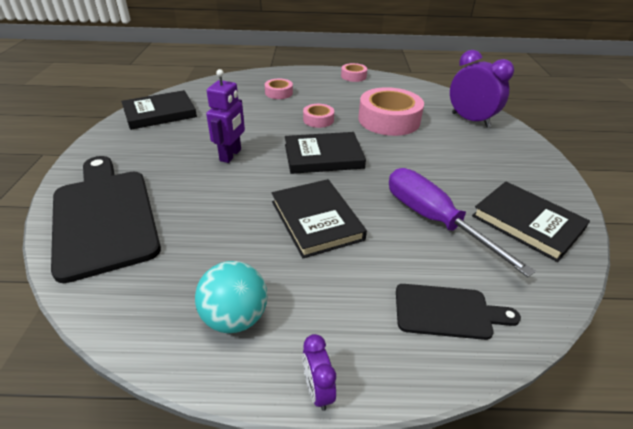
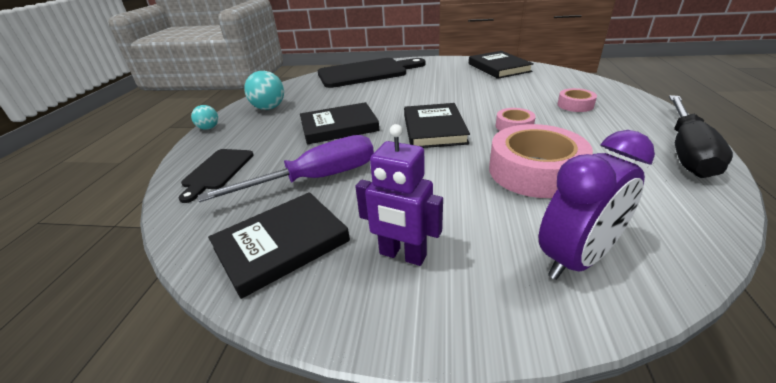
camera: 100 degrees right, 5 degrees down
purple robot [206,69,245,163] -> purple robot moved to [355,124,443,266]
purple clock [302,334,336,411] -> turquoise ball [191,105,218,130]
pink tape [341,63,367,82] -> black screwdriver [669,95,733,178]

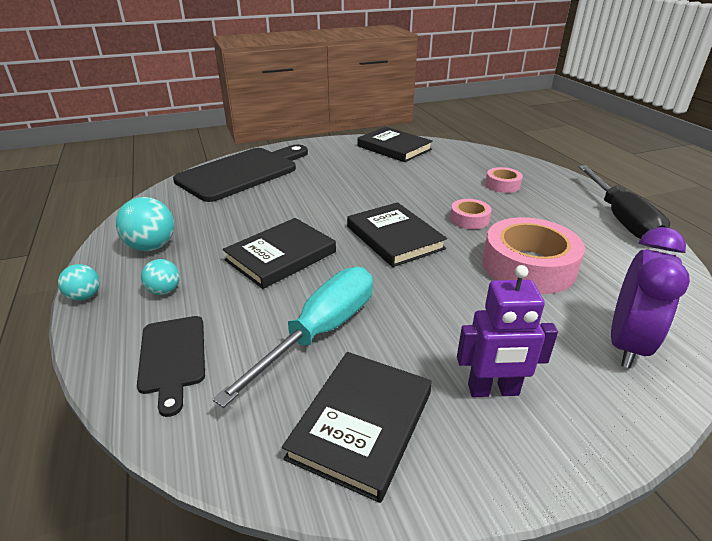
camera: 30 degrees left, 0 degrees up
purple screwdriver [198,135,374,202] -> turquoise screwdriver [212,267,373,408]
none -> turquoise ball [141,259,180,295]

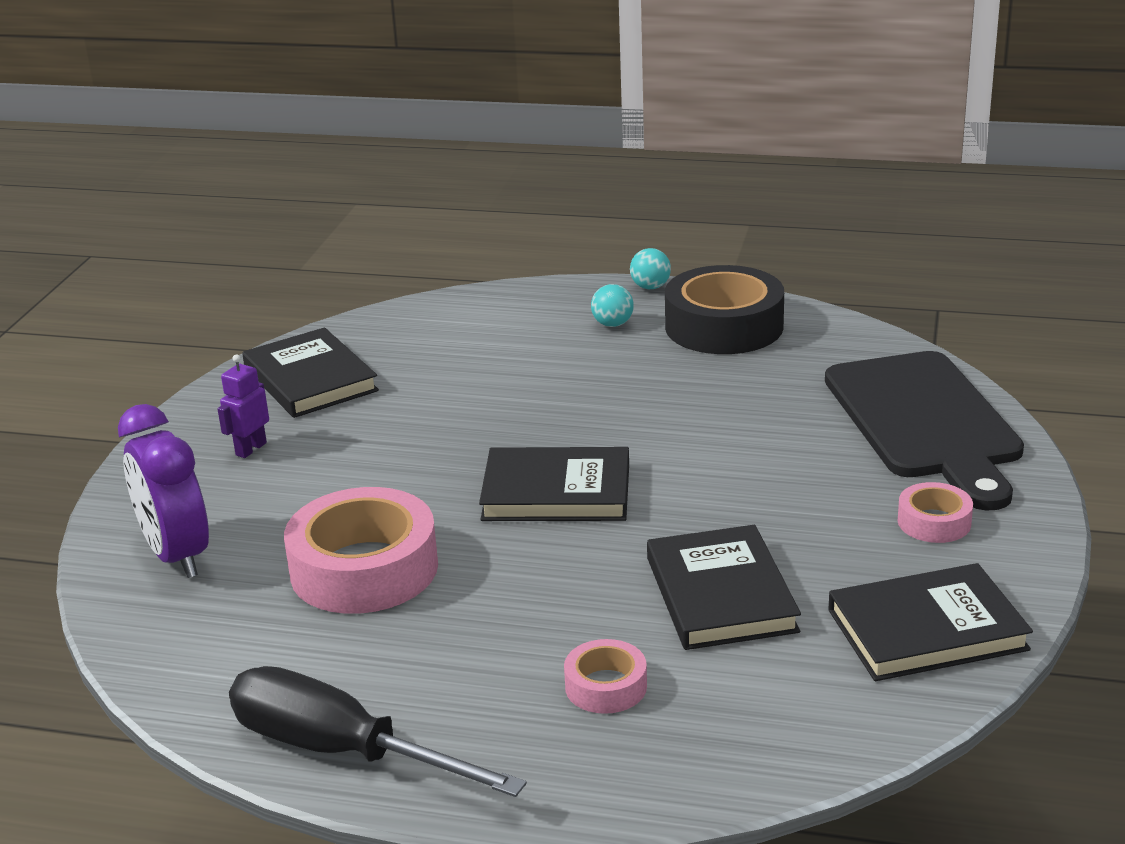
camera: 125 degrees right, 5 degrees down
turquoise ball [116,197,174,251] -> black tape [665,265,784,354]
black cutting board [137,316,205,417] -> none
turquoise screwdriver [212,267,373,408] -> none
black book [223,218,336,289] -> black book moved to [647,525,801,650]
pink tape [450,199,491,229] -> pink tape moved to [898,482,973,543]
purple robot [457,265,558,397] -> purple robot [218,354,269,458], size x0.67

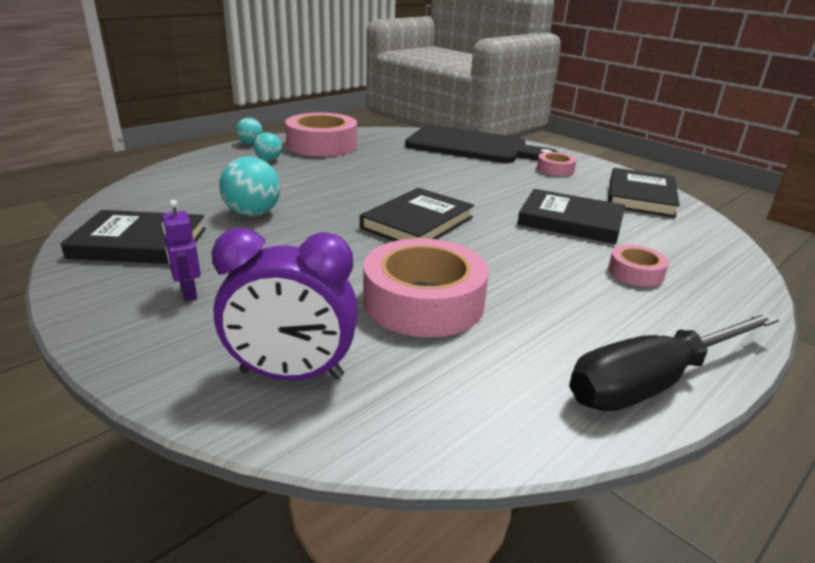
camera: 60 degrees left, 0 degrees up
black tape [665,265,784,354] -> pink tape [285,113,357,157]
none -> turquoise ball [219,157,281,216]

